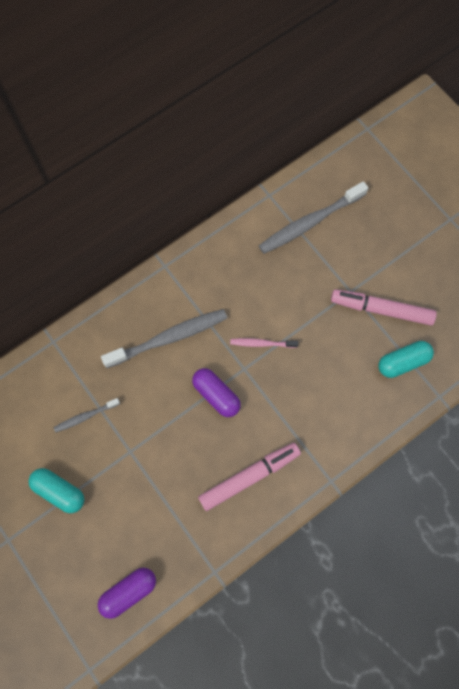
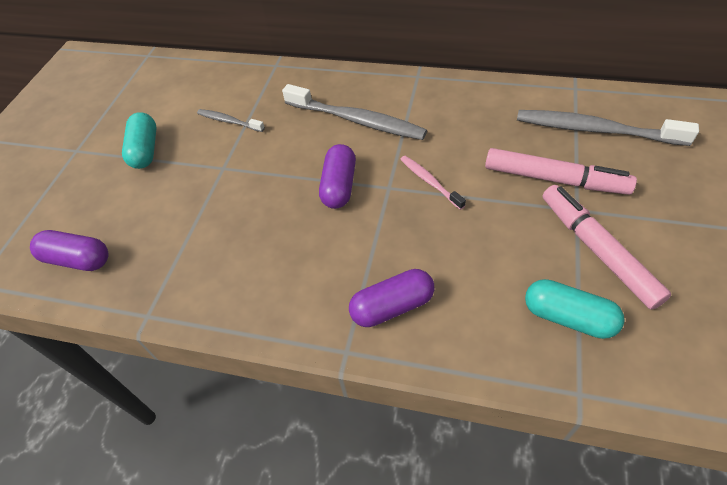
camera: 55 degrees right, 20 degrees down
pink marker [198,443,301,511] -> pink marker moved to [485,148,637,195]
none -> purple capsule [349,269,434,327]

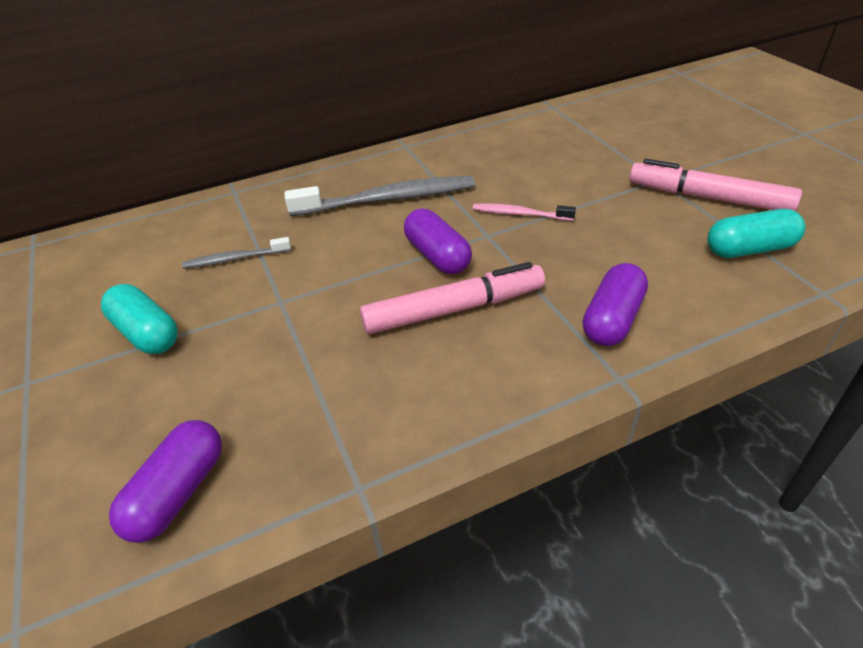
camera: 40 degrees left, 10 degrees down
purple capsule [30,230,108,271] -> purple capsule turned 45 degrees counterclockwise [109,420,222,543]
pink marker [485,148,637,195] -> pink marker moved to [360,262,545,334]
grey toothbrush [517,110,699,146] -> none

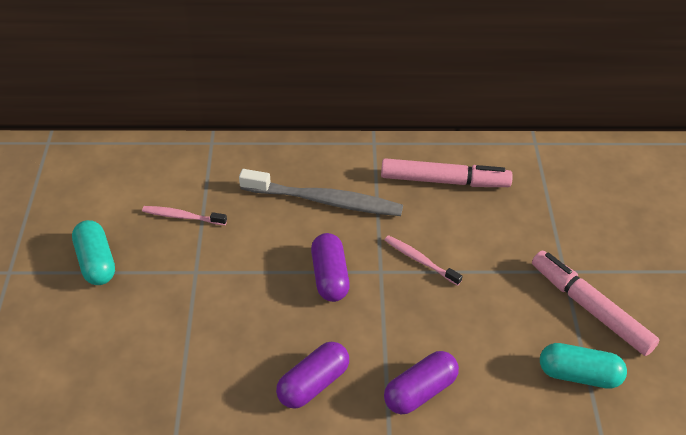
camera: 20 degrees right, 5 degrees up
purple capsule [109,420,222,543] -> purple capsule moved to [276,342,349,409]
grey toothbrush [182,237,291,269] -> pink toothbrush [142,206,227,225]
pink marker [360,262,545,334] -> pink marker moved to [381,158,513,187]

